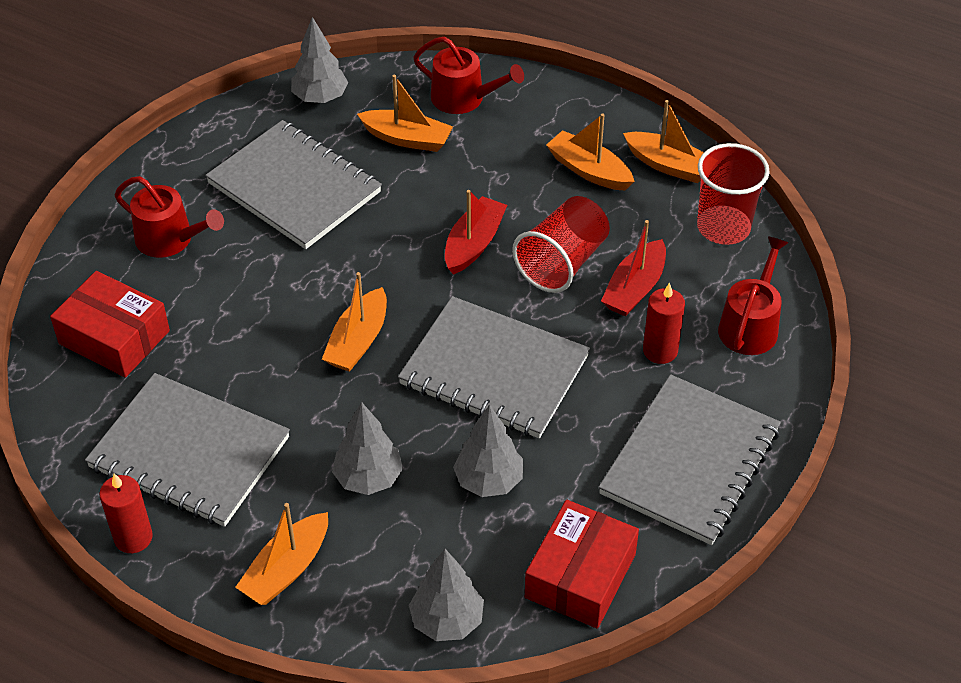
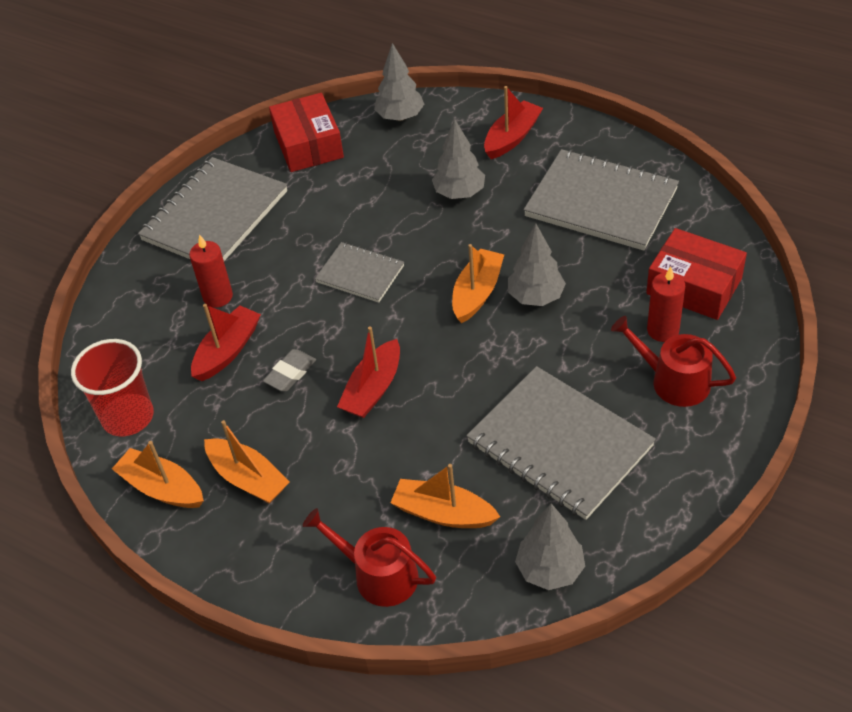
camera: 175 degrees left, 0 degrees up
red candle [99,473,153,553] -> red candle moved to [647,267,685,342]
orange boat [235,503,328,605] -> red boat [484,86,543,159]
grey notebook [398,296,590,438] -> grey notebook [315,242,404,303], size x0.55
grey tree [453,404,523,497] -> grey tree moved to [508,223,566,306]
red cup [512,196,610,293] -> grey eraser [263,349,316,392]
red box [525,500,639,629] -> red box turned 45 degrees counterclockwise [269,93,344,172]
red watering can [718,236,788,355] -> none

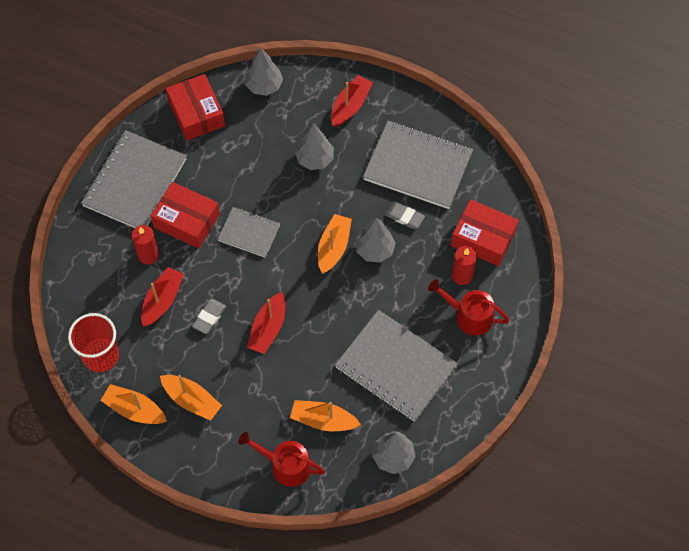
camera: 10 degrees left, 15 degrees up
none -> red box [151,182,220,249]
none -> grey eraser [385,202,425,229]

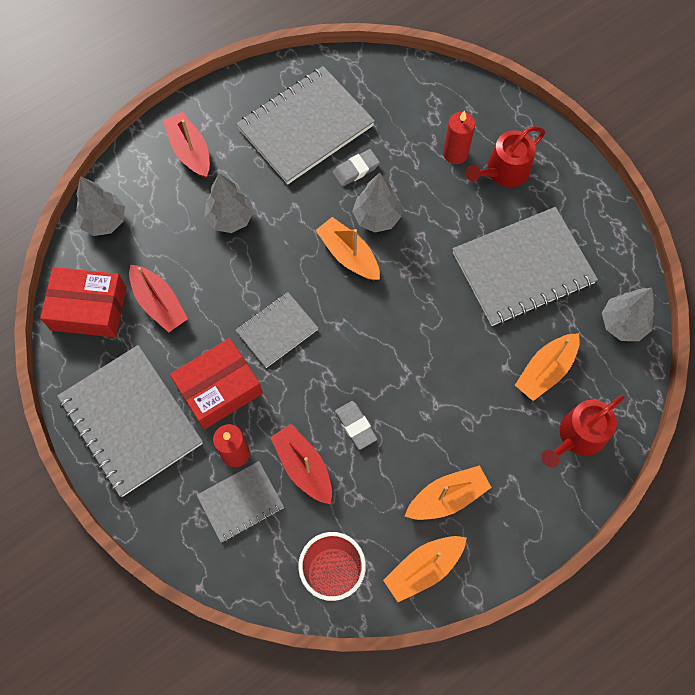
camera: 60 degrees left, 5 degrees up
red boat [247,292,285,354] -> red boat moved to [129,265,188,333]
red box [451,199,519,266] -> none
none -> grey notebook [197,461,284,542]

